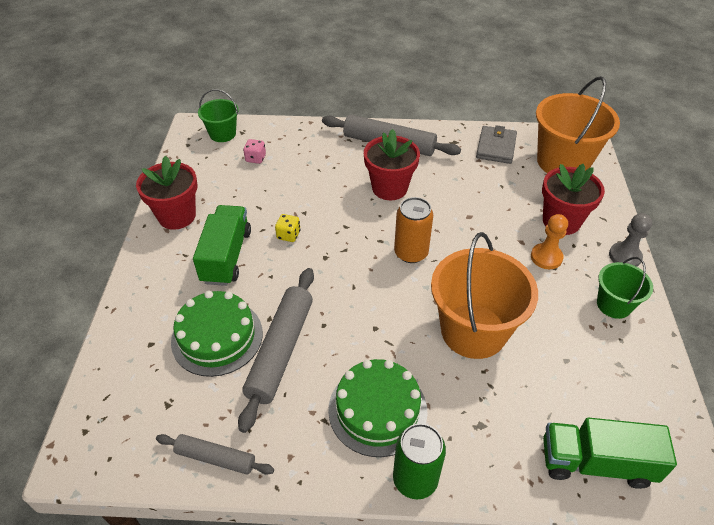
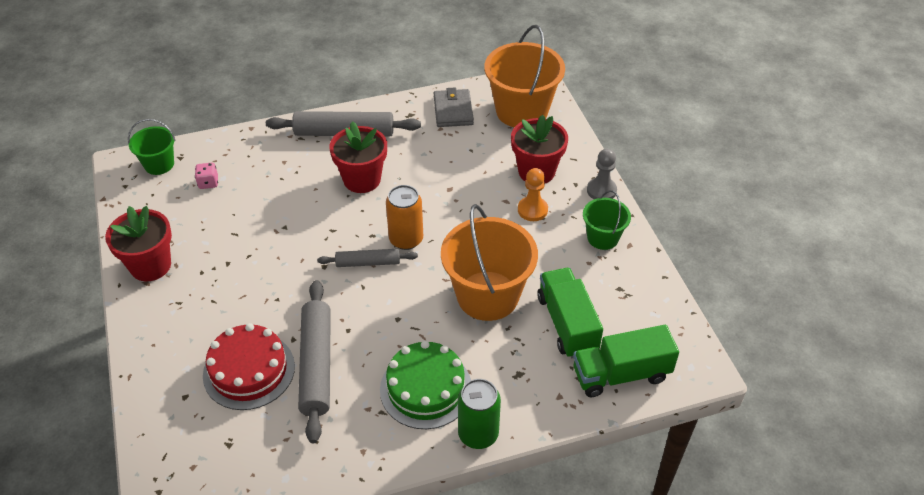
camera: 20 degrees left, 0 degrees up
grey rolling pin [156,434,274,475] -> grey rolling pin moved to [317,249,418,267]
green cake [171,291,263,377] -> red cake [203,323,295,410]
green truck [193,205,251,286] -> green truck moved to [537,268,603,358]
yellow dice [275,214,300,242] -> none

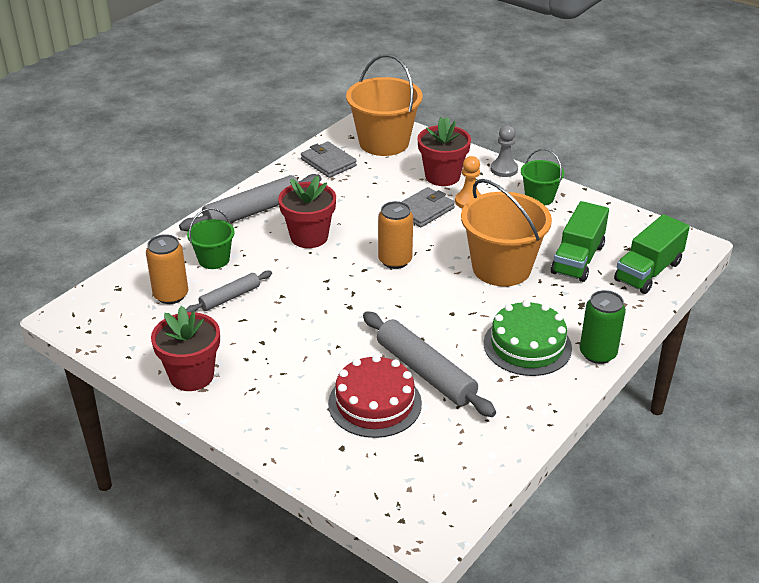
camera: 35 degrees left, 10 degrees down
green bucket [128,119,175,175] -> green bucket moved to [187,208,235,269]
pink dice [195,163,218,189] -> orange can [146,234,188,304]
grey rolling pin [317,249,418,267] -> grey rolling pin moved to [186,271,272,312]
green truck [537,268,603,358] -> green truck turned 105 degrees counterclockwise [551,201,609,282]
none -> grey wallet [402,187,455,227]

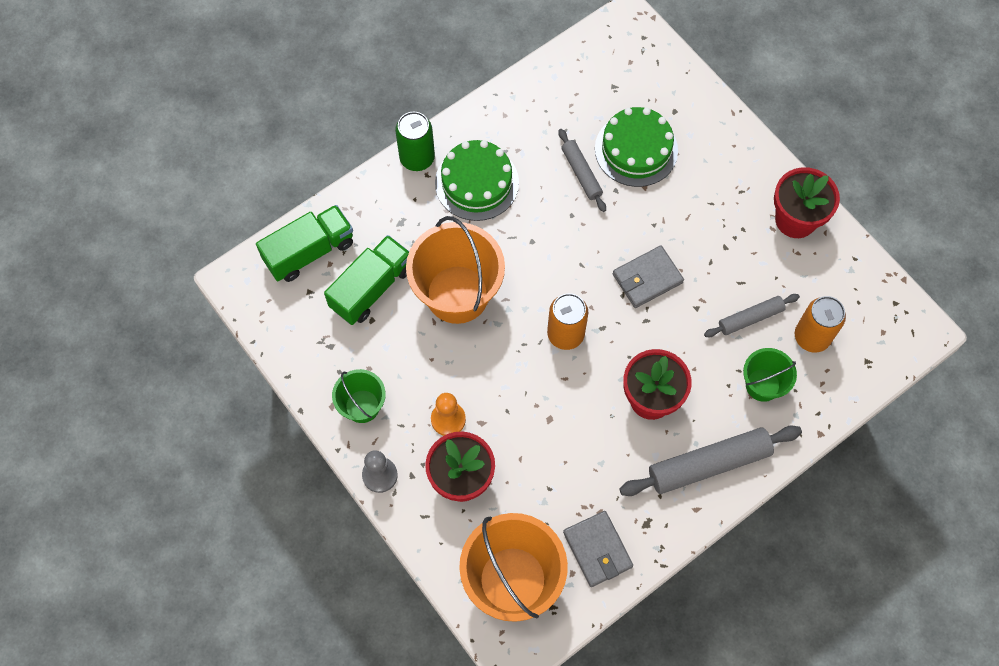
camera: 165 degrees left, 30 degrees up
red cake [328,355,422,438] -> green cake [595,107,678,187]
grey rolling pin [363,311,496,417] -> grey rolling pin [558,129,606,212], size x0.57
grey wallet [402,187,455,227] -> grey wallet moved to [613,246,684,308]

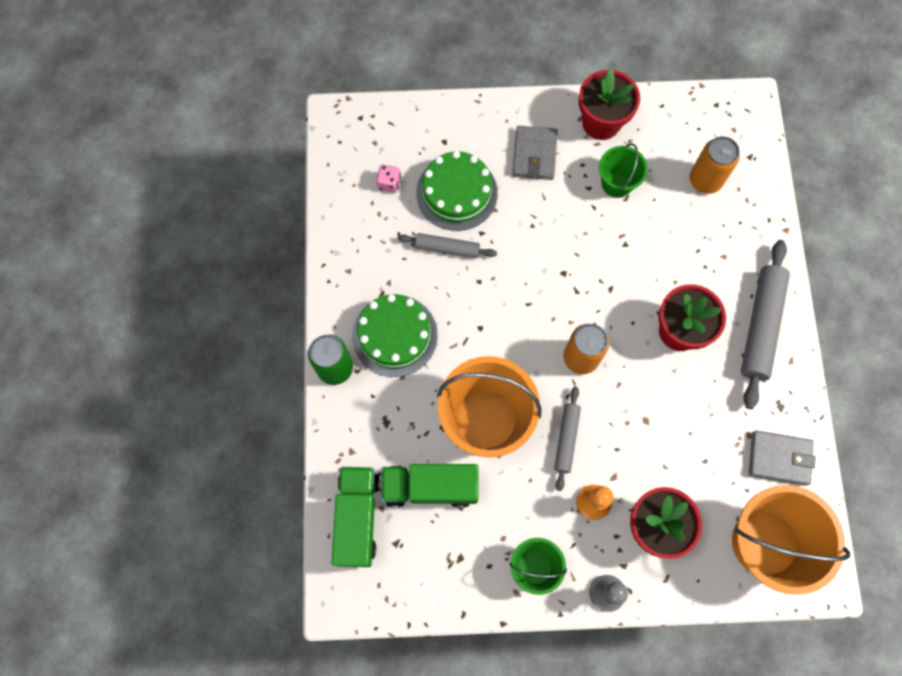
camera: 55 degrees left, 5 degrees up
green truck [324,235,409,325] -> green truck turned 75 degrees counterclockwise [381,464,479,508]
grey wallet [613,246,684,308] -> grey wallet moved to [512,126,558,180]
grey rolling pin [704,294,800,337] -> grey rolling pin moved to [554,386,581,491]
green bucket [743,348,797,402] -> green bucket moved to [599,143,648,198]
none -> pink dice [376,164,401,193]

